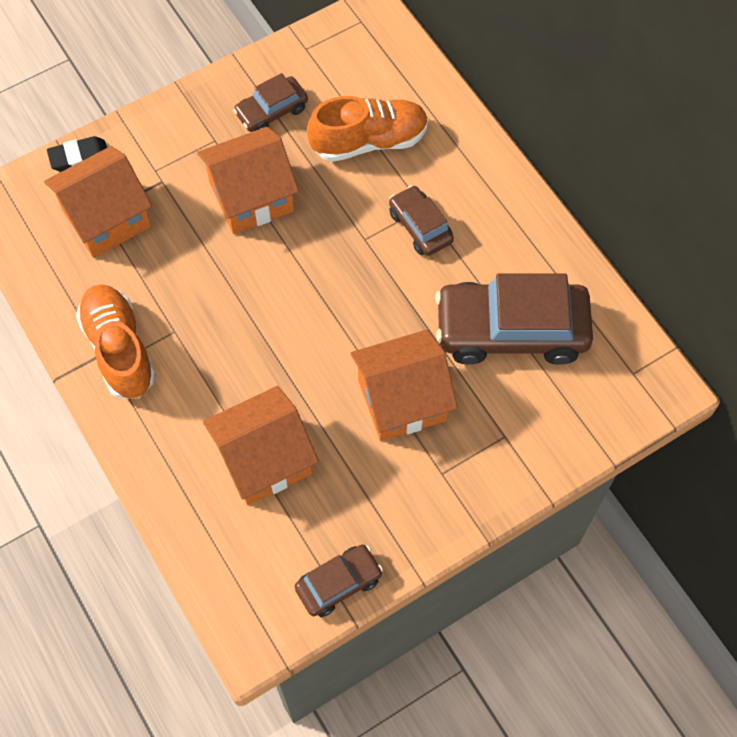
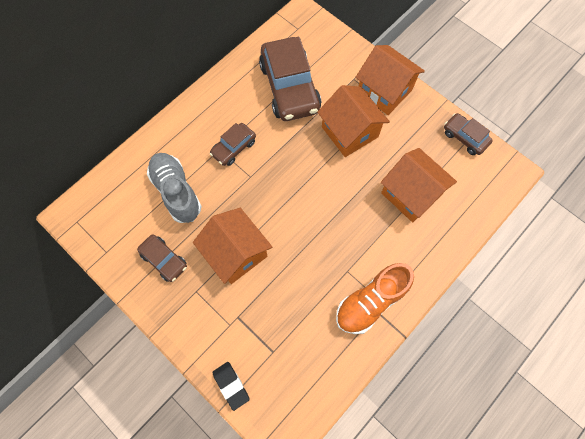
camera: 105 degrees left, 5 degrees up
orange house [44,146,152,258] -> orange house moved to [355,45,425,115]
orange shoe [307,96,428,162] -> grey shoe [147,153,201,223]

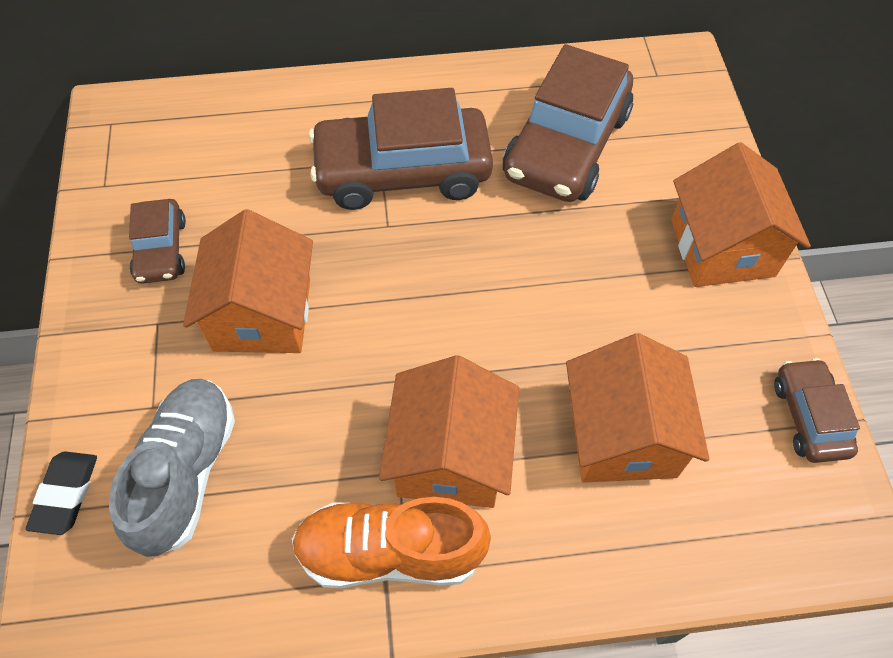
camera: 40 degrees right, 10 degrees down
grey shoe [147,153,201,223] -> grey shoe moved to [109,379,235,557]
brown car [210,123,256,166] -> brown car [309,88,493,210], size x1.96
orange house [317,85,390,157] -> orange house moved to [379,355,519,508]

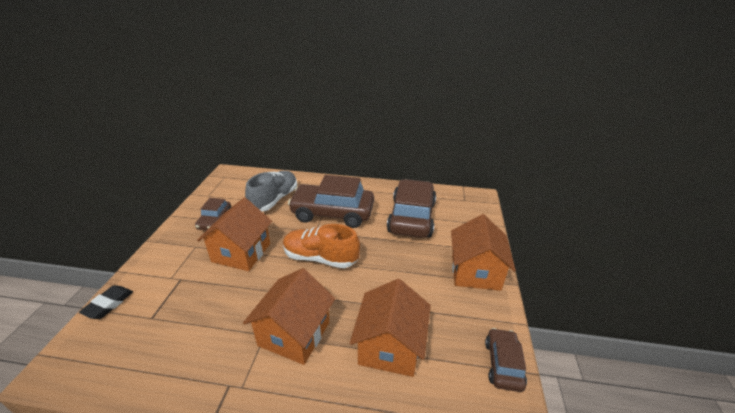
camera: 15 degrees right, 25 degrees down
grey shoe [109,379,235,557] -> grey shoe moved to [245,171,297,212]
orange shoe [292,497,491,589] -> orange shoe moved to [283,224,360,268]
brown car [503,44,634,202] -> brown car turned 150 degrees clockwise [387,179,436,238]

